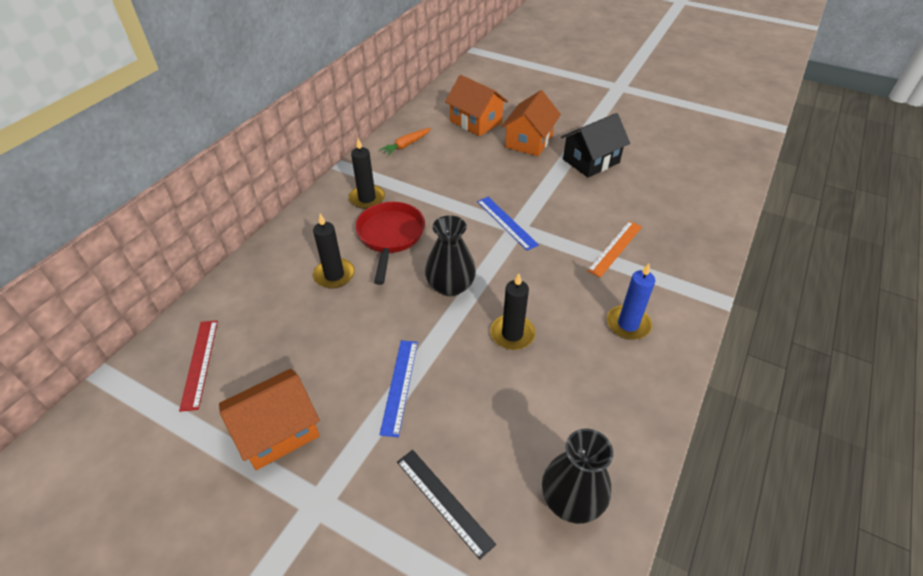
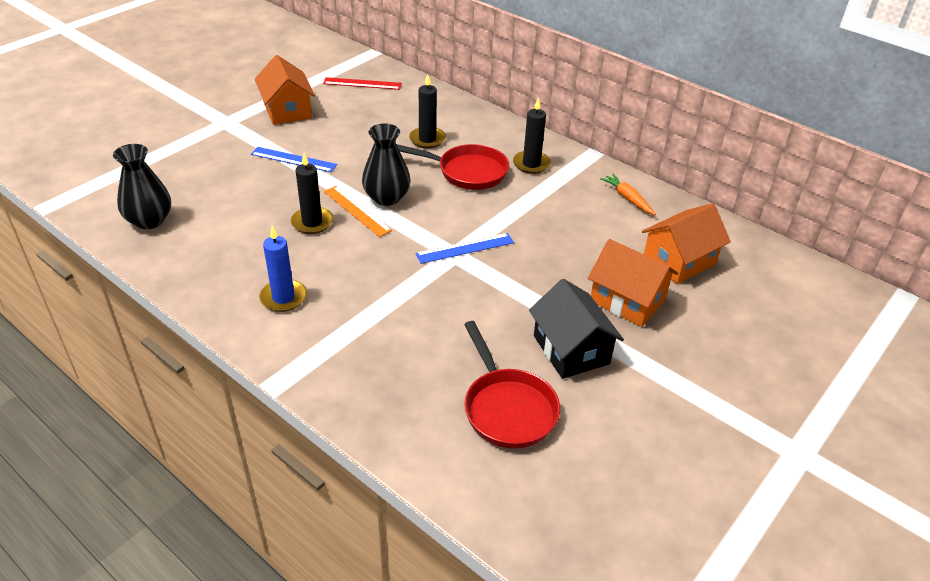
camera: 100 degrees right, 5 degrees down
black ruler [397,450,496,560] -> none
orange ruler [587,221,642,278] -> orange ruler moved to [324,186,392,237]
none -> red pan [464,321,560,449]

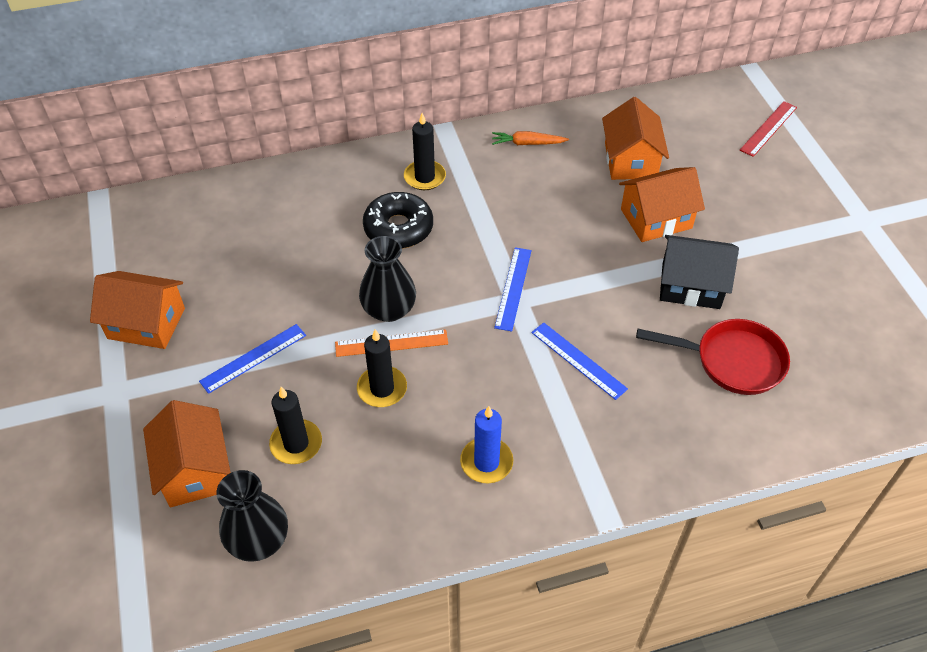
camera: 55 degrees left, 10 degrees up
red ruler [323,77,402,90] -> red ruler moved to [740,101,797,157]
red pan [396,144,509,190] -> black donut [363,192,433,249]
black candle [409,74,446,148] -> black candle moved to [269,387,322,464]
none -> orange house [143,400,231,507]
none -> blue ruler [531,322,628,400]

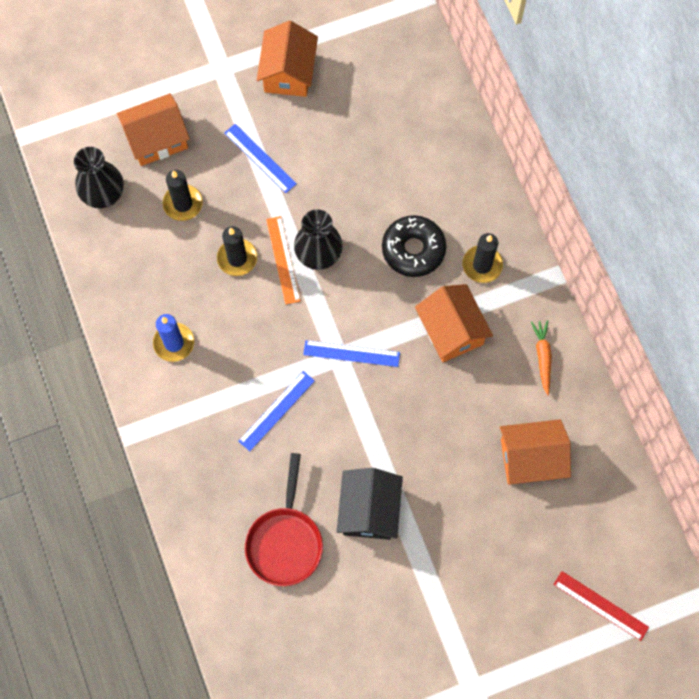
camera: 85 degrees right, 20 degrees up
orange house [619,167,705,242] -> orange house moved to [415,284,493,362]

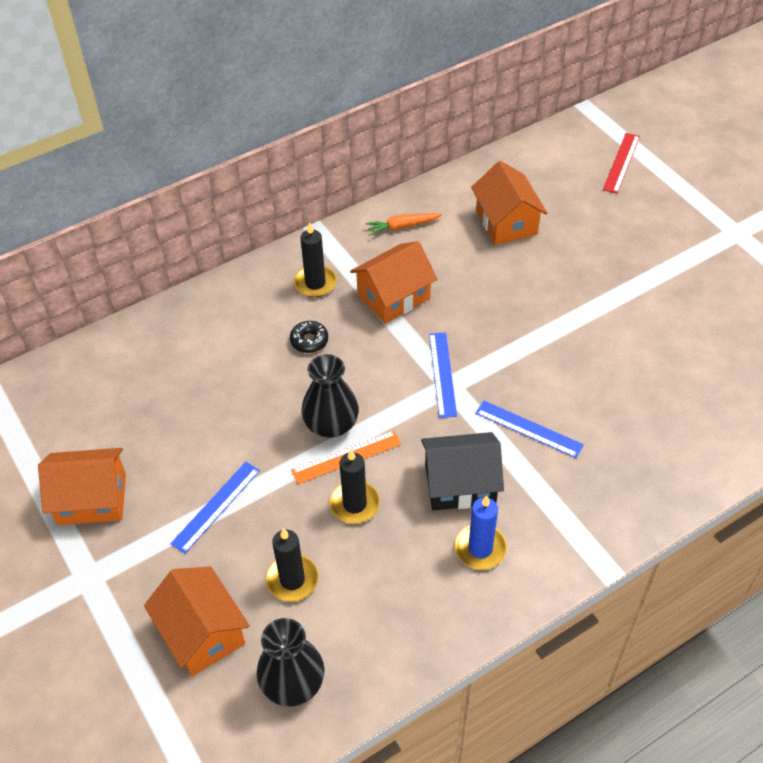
camera: 100 degrees left, 20 degrees down
red pan [245,453,323,586] -> none
black house [337,468,403,540] -> black house moved to [421,432,504,511]
black donut [382,215,446,277] -> black donut [290,321,328,353], size x0.54

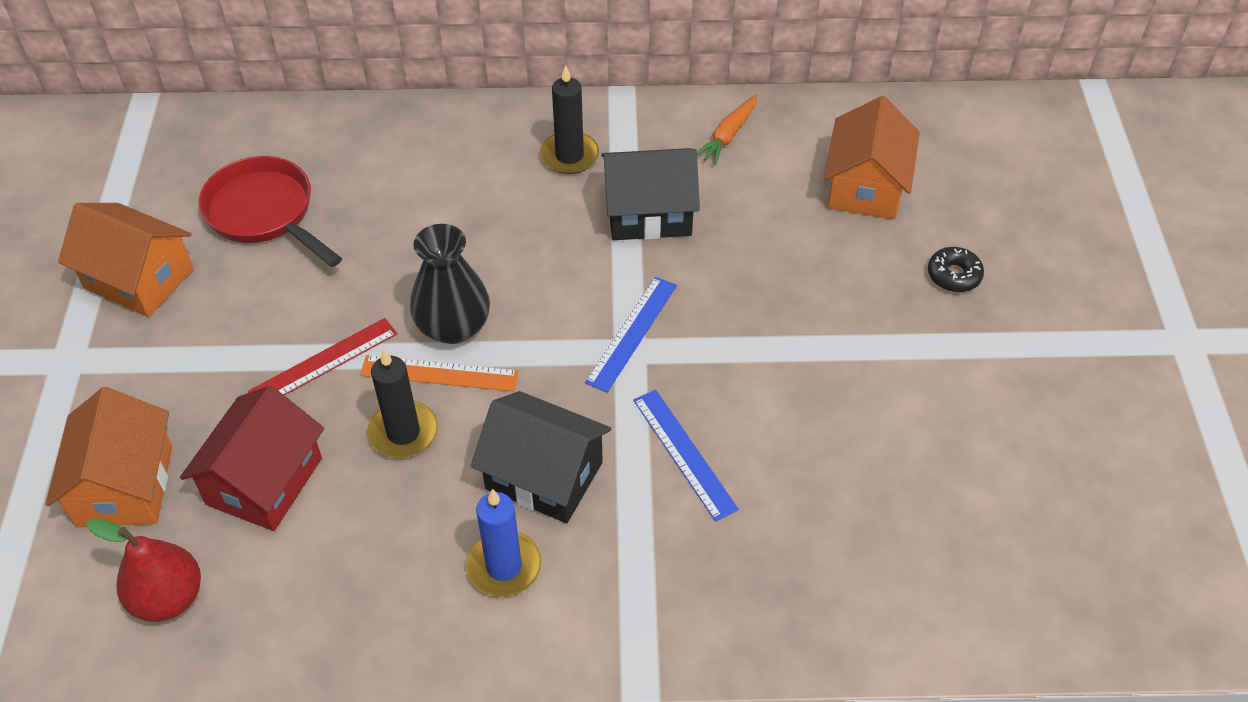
camera: 30 degrees right, 0 degrees up
blue ruler [170,462,260,554] -> none
black vase [257,618,325,707] -> red pear [86,519,201,622]
black candle [266,528,319,602] -> red house [180,385,324,531]
black donut [290,321,328,353] -> black donut moved to [928,247,984,292]
orange house [350,241,437,324] -> black house [601,148,700,240]
orange carrot [366,213,442,236] -> orange carrot turned 75 degrees counterclockwise [697,94,757,165]
red ruler [603,133,640,194] -> red ruler moved to [248,318,398,395]
none -> red pan [198,156,342,267]

